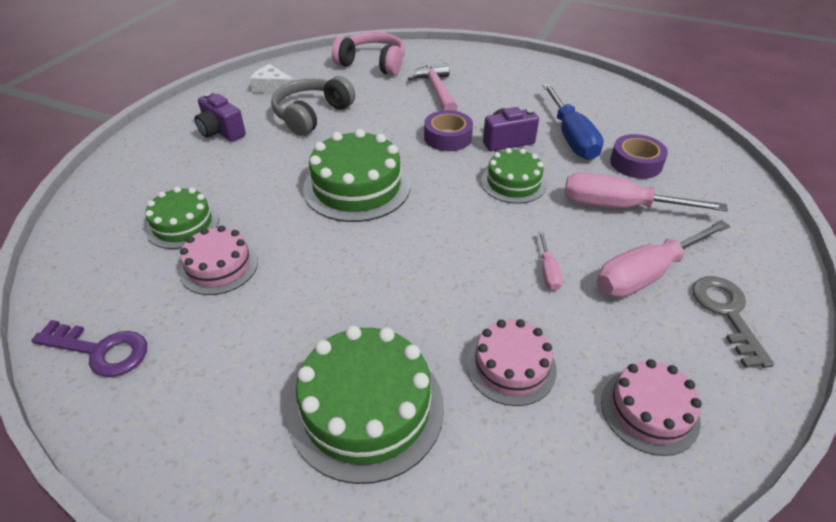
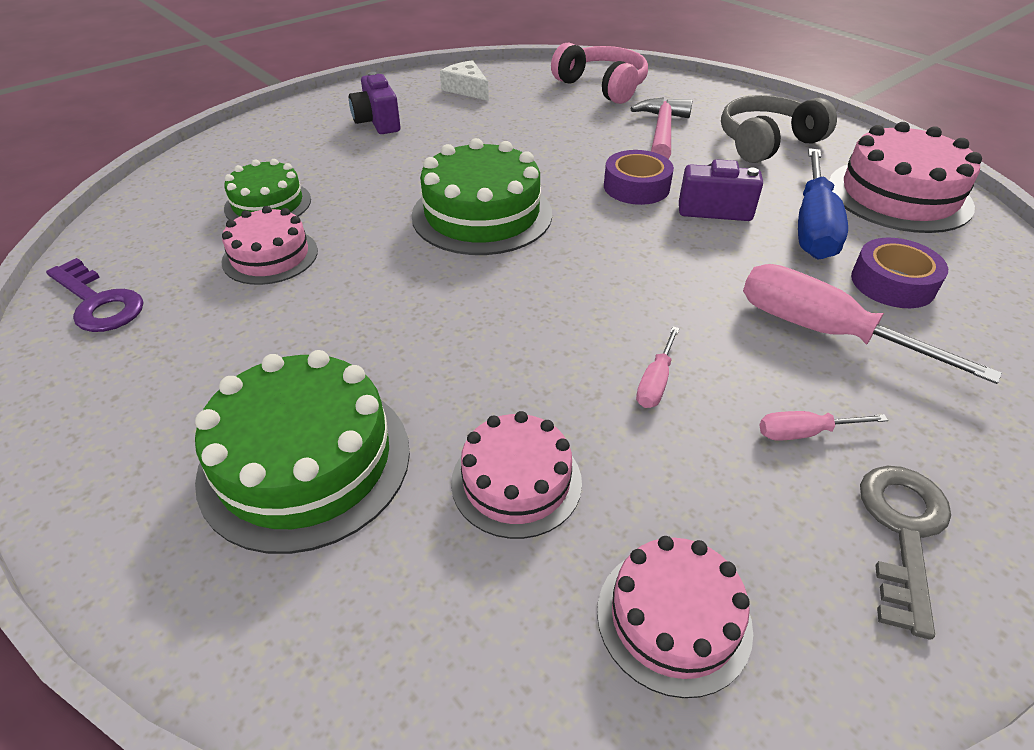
camera: 25 degrees right, 0 degrees up
grey headphones [271,76,355,136] -> grey headphones moved to [721,95,837,163]
green cake [481,148,547,204] -> none
pink screwdriver [596,220,730,298] -> pink screwdriver [759,411,888,441], size x0.47
none -> pink cake [829,122,982,233]

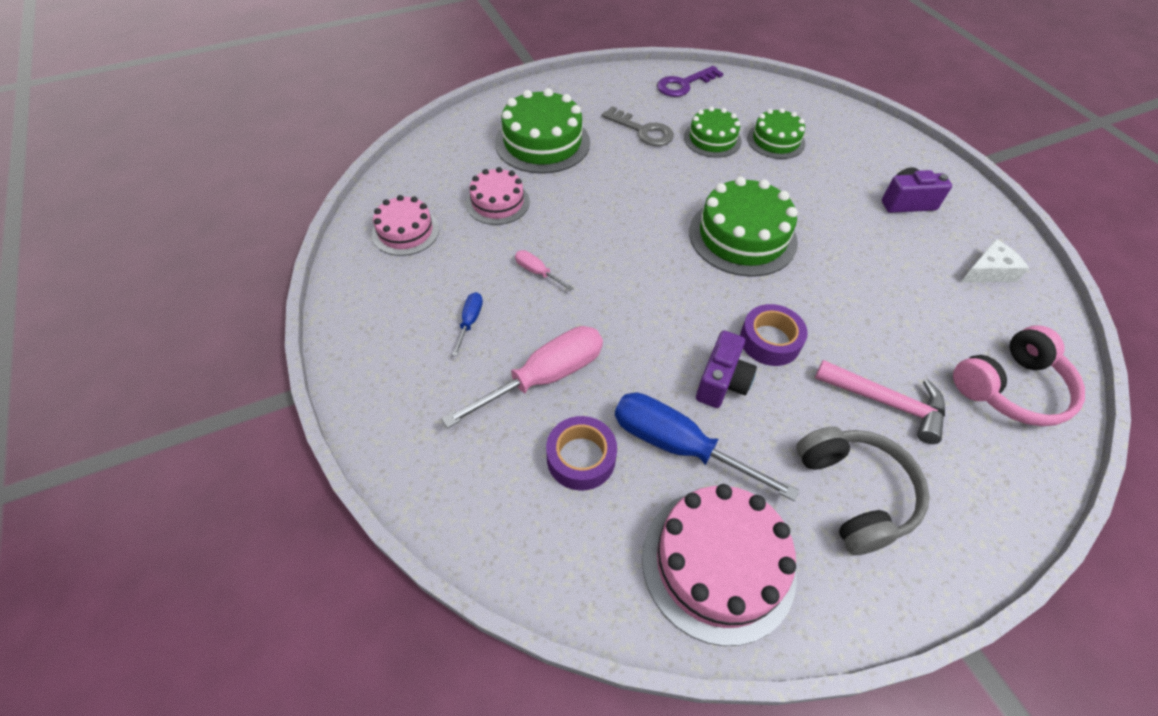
camera: 105 degrees right, 10 degrees up
pink cake [221,206,318,285] -> green cake [684,106,742,158]
pink screwdriver [759,411,888,441] -> blue screwdriver [452,292,483,356]
grey key [860,466,951,640] -> grey key moved to [602,106,674,146]

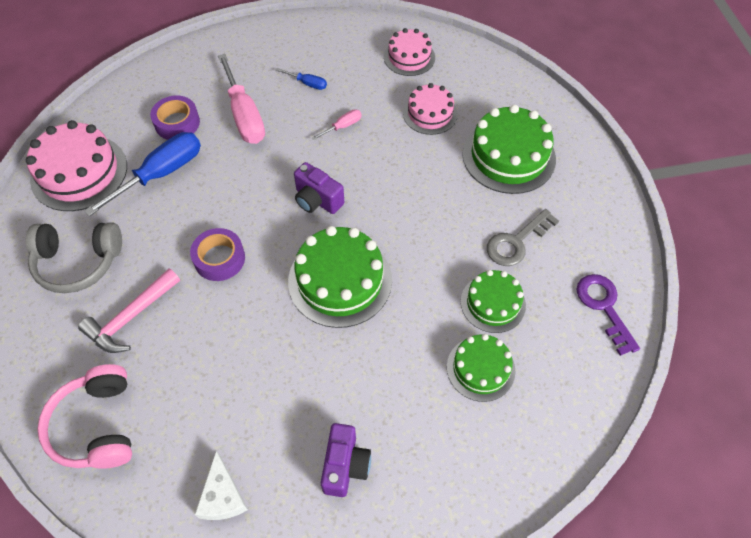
camera: 105 degrees right, 5 degrees up
purple camera [696,331,757,408] -> purple camera moved to [294,162,344,214]

